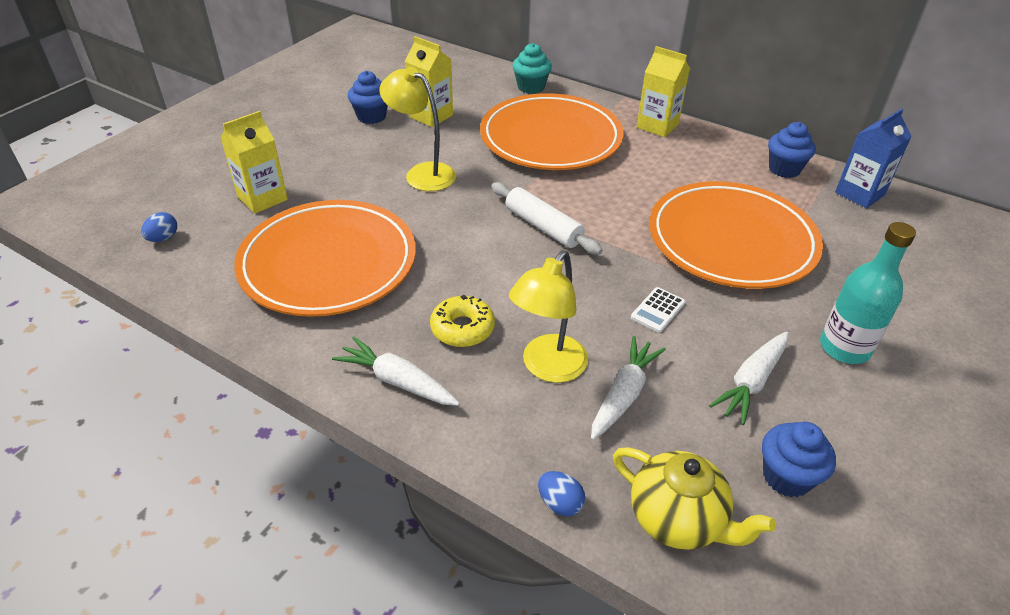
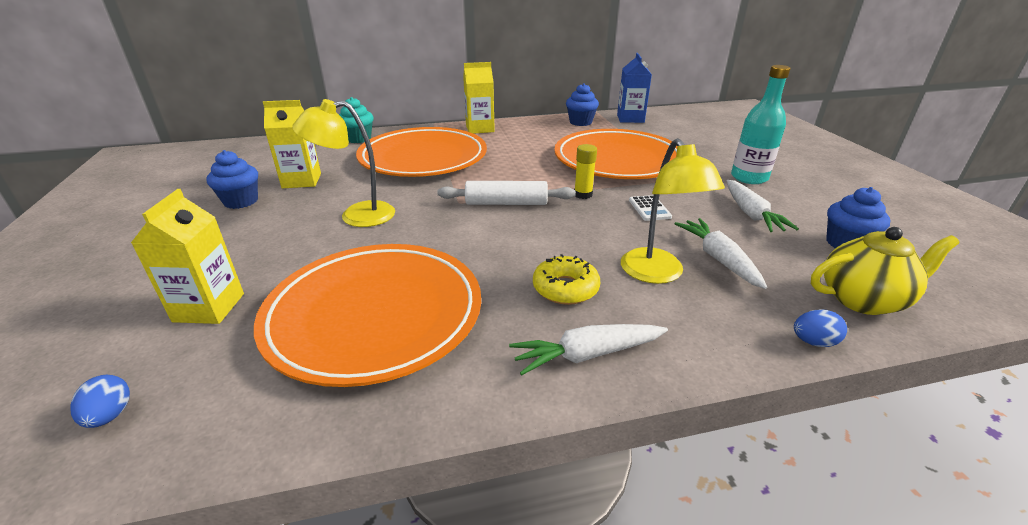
camera: 45 degrees left, 10 degrees down
none -> yellow glue stick [574,144,597,199]

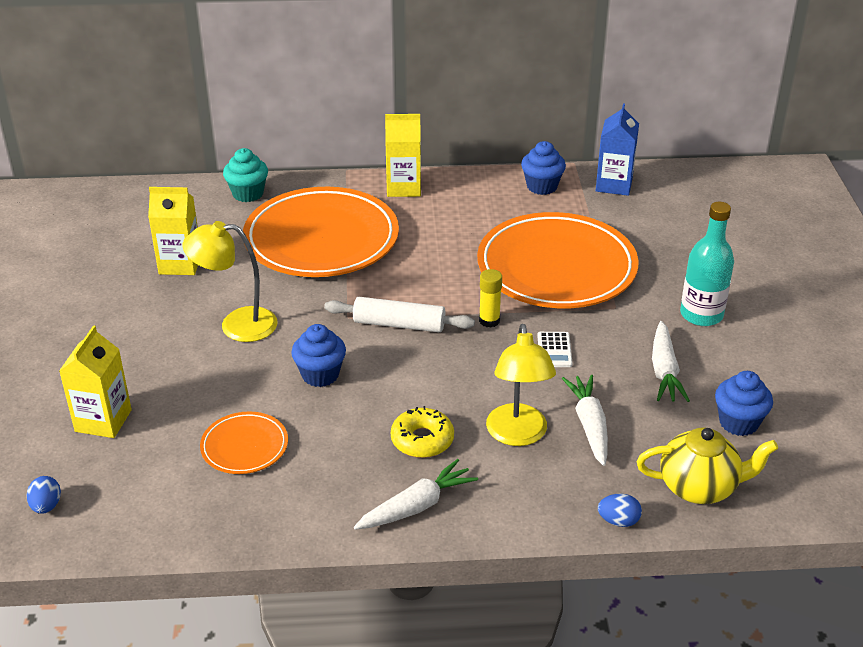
camera: 10 degrees right, 5 degrees up
blue cupcake [206,150,258,209] -> blue cupcake moved to [291,324,346,387]
orange plate [254,244,481,387] -> orange plate [200,411,288,474], size x0.46
white carrot [509,324,668,375] -> white carrot turned 150 degrees clockwise [354,459,478,530]

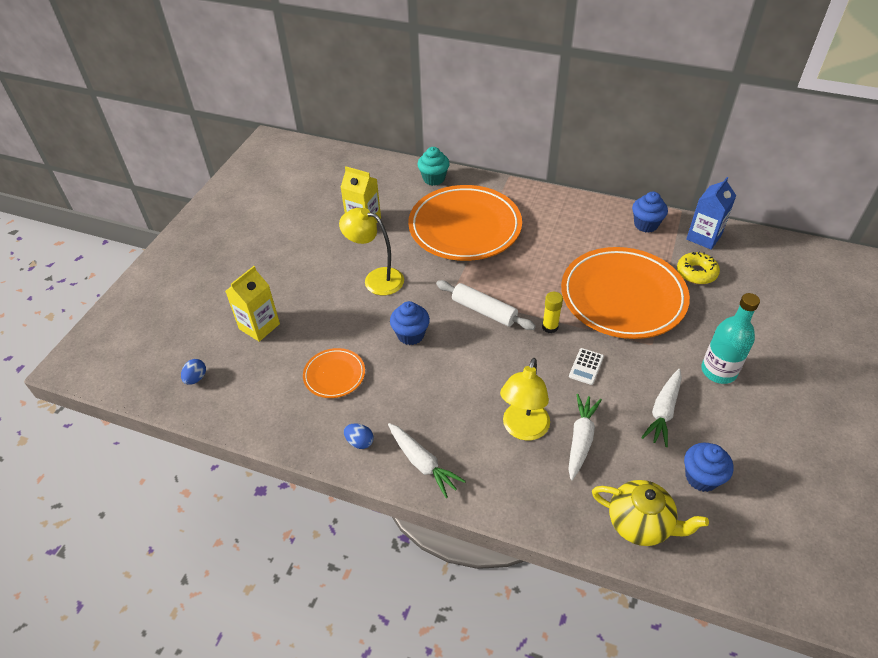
camera: 25 degrees right, 10 degrees up
white carrot [354,459,478,530] -> white carrot turned 60 degrees clockwise [388,423,466,498]
yellow carton [385,114,421,197] -> none
yellow donut [391,406,454,458] -> yellow donut moved to [677,252,720,284]
blue egg [598,493,642,527] -> blue egg moved to [344,423,374,449]

